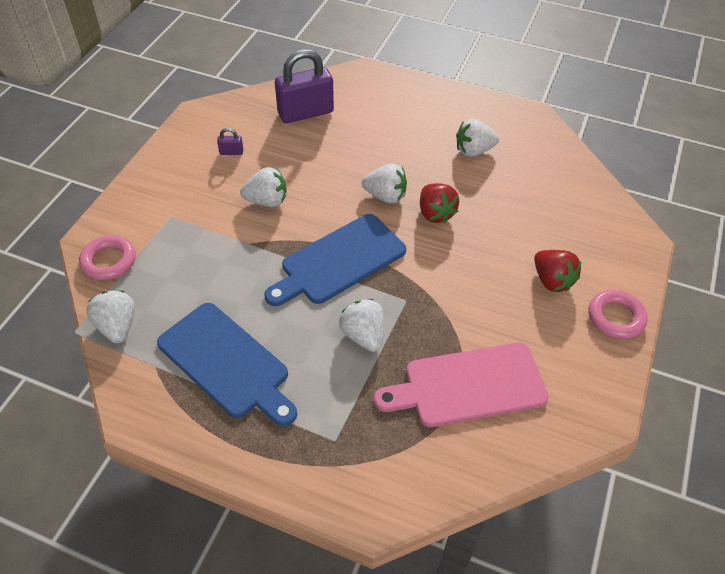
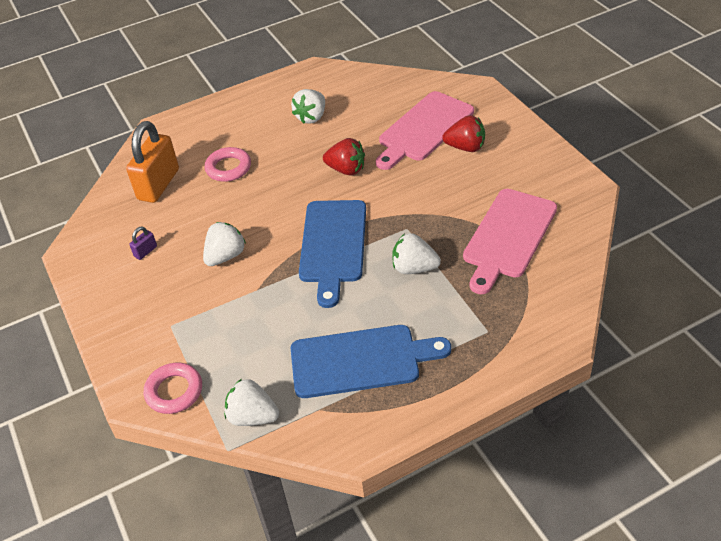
camera: 45 degrees left, 5 degrees down
purple padlock [275,49,334,123] -> orange padlock [126,121,179,203]
white strawberry [362,164,407,204] -> none
pink ring [589,290,648,339] -> pink ring moved to [205,147,251,182]
none -> pink cutting board [376,91,474,170]

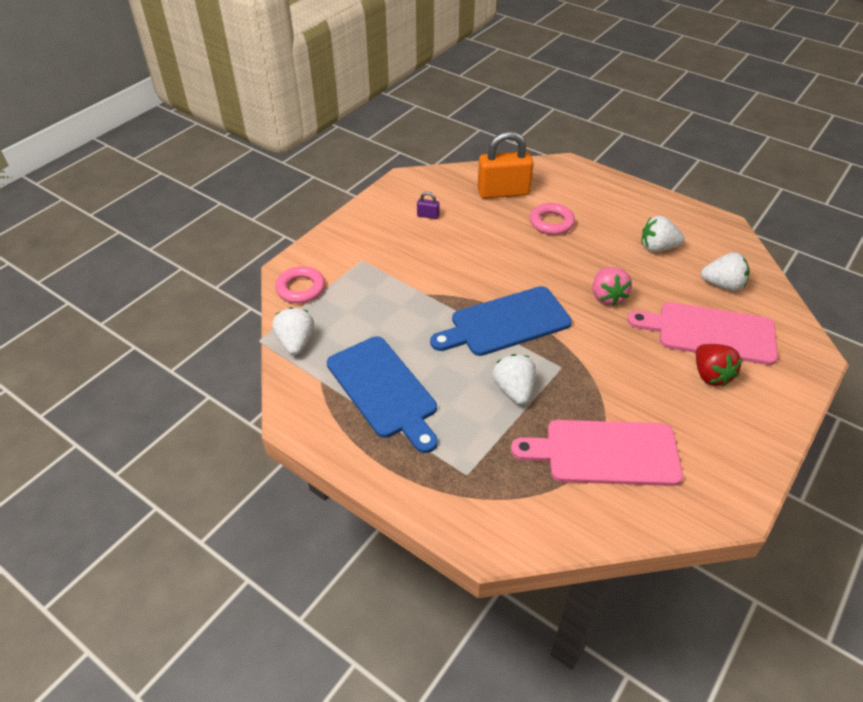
camera: 60 degrees right, 0 degrees up
white strawberry [203,222,246,266] -> white strawberry moved to [701,252,750,291]
red strawberry [323,138,365,176] -> pink strawberry [593,267,632,306]

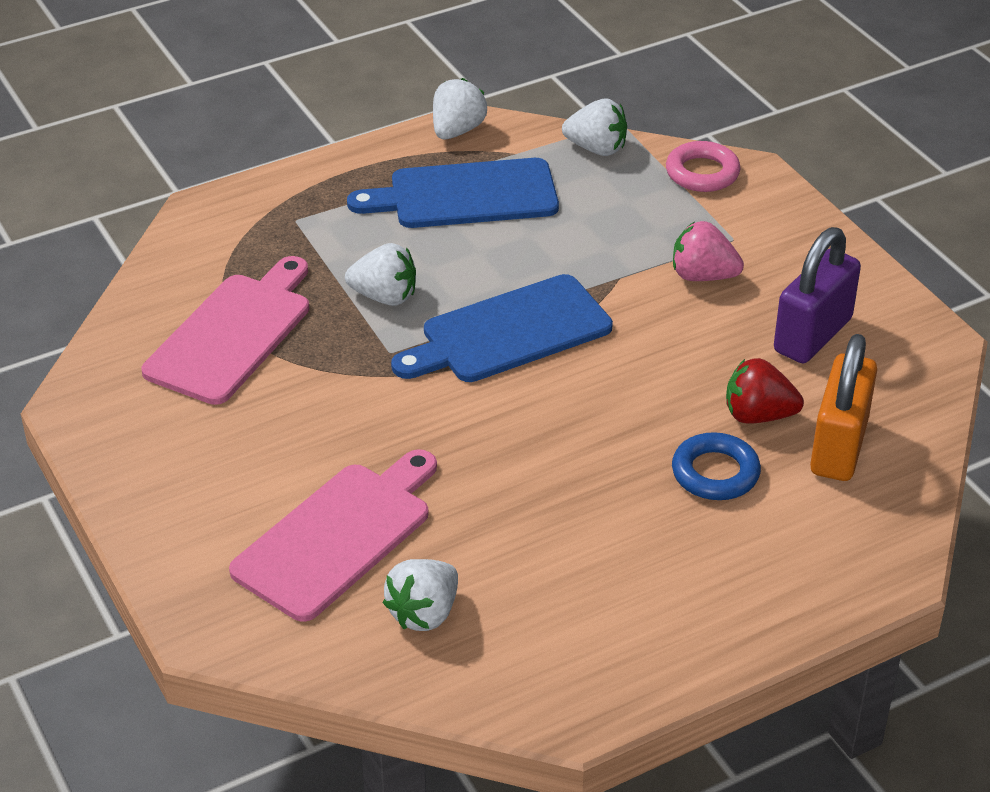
camera: 115 degrees right, 5 degrees down
purple padlock [417,192,440,219] -> purple padlock [774,227,861,363], size x2.44
blue cutting board [430,286,572,356] -> blue cutting board turned 120 degrees counterclockwise [391,274,613,382]
pink ring [530,203,575,235] -> blue ring [672,432,761,500]
pink strawberry [593,267,632,306] -> pink strawberry moved to [673,221,744,281]
white strawberry [641,216,685,252] -> white strawberry moved to [433,78,487,139]
red strawberry [696,344,742,387] -> red strawberry moved to [726,358,804,424]

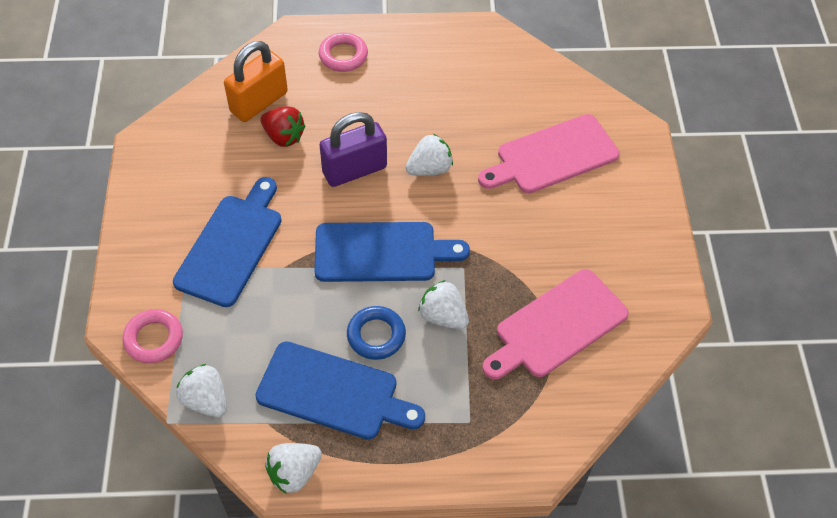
camera: 155 degrees left, 15 degrees up
white strawberry [383,559,458,631] -> white strawberry moved to [406,134,453,176]
blue ring [672,432,761,500] -> blue ring moved to [347,306,406,360]
pink strawberry [673,221,744,281] -> blue cutting board [173,177,282,307]
purple padlock [774,227,861,363] -> purple padlock moved to [319,112,387,187]
none -> pink ring [319,33,368,72]

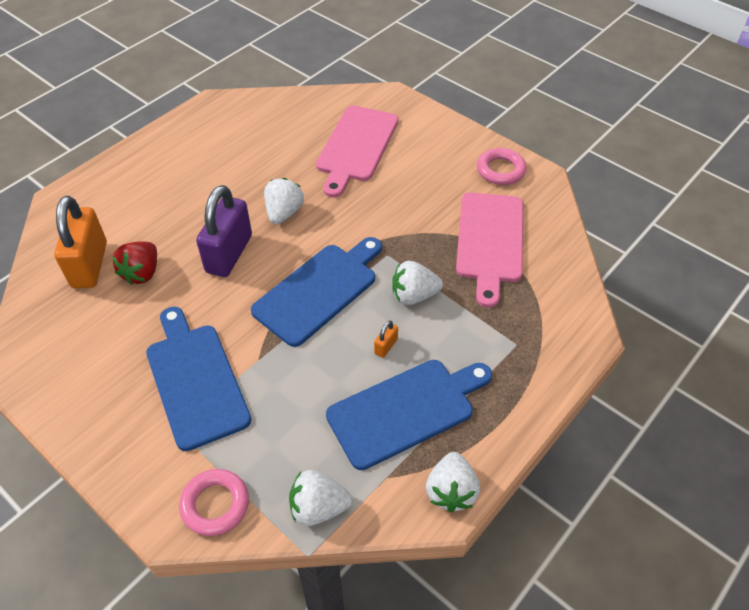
camera: 45 degrees left, 5 degrees down
red strawberry [261,106,306,147] -> red strawberry turned 120 degrees clockwise [112,242,157,285]
pink ring [319,33,368,72] -> pink ring moved to [477,148,526,185]
blue ring [347,306,406,360] -> orange padlock [374,320,398,358]

